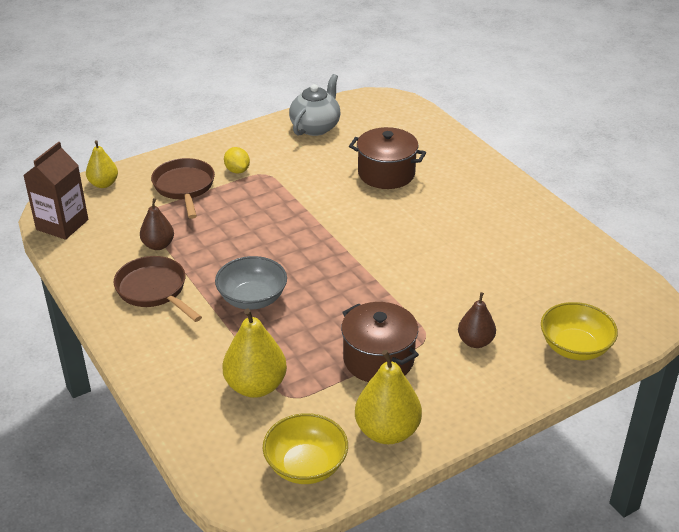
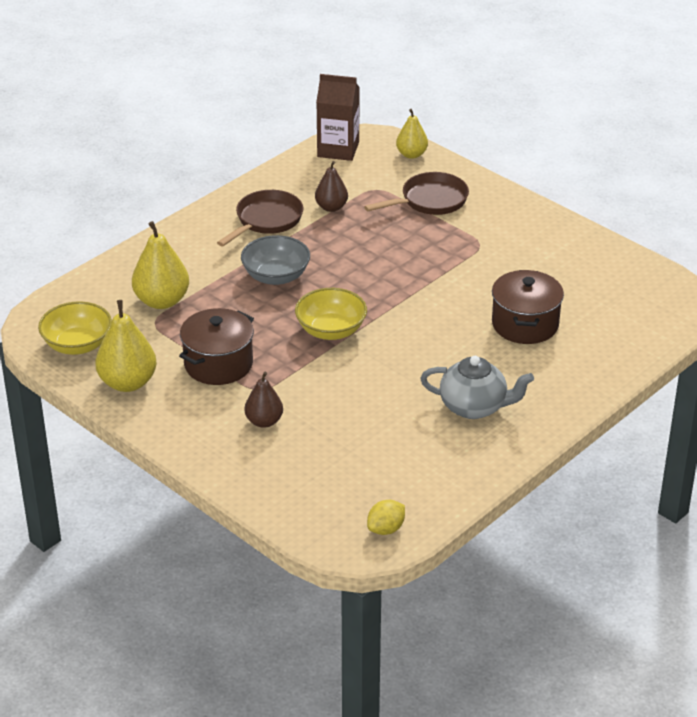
camera: 75 degrees right, 0 degrees up
yellow lemon [224,147,250,174] -> yellow lemon moved to [367,500,405,535]
grey teapot [289,74,341,136] -> grey teapot moved to [420,356,534,419]
yellow bowl [541,302,618,360] -> yellow bowl moved to [295,288,367,340]

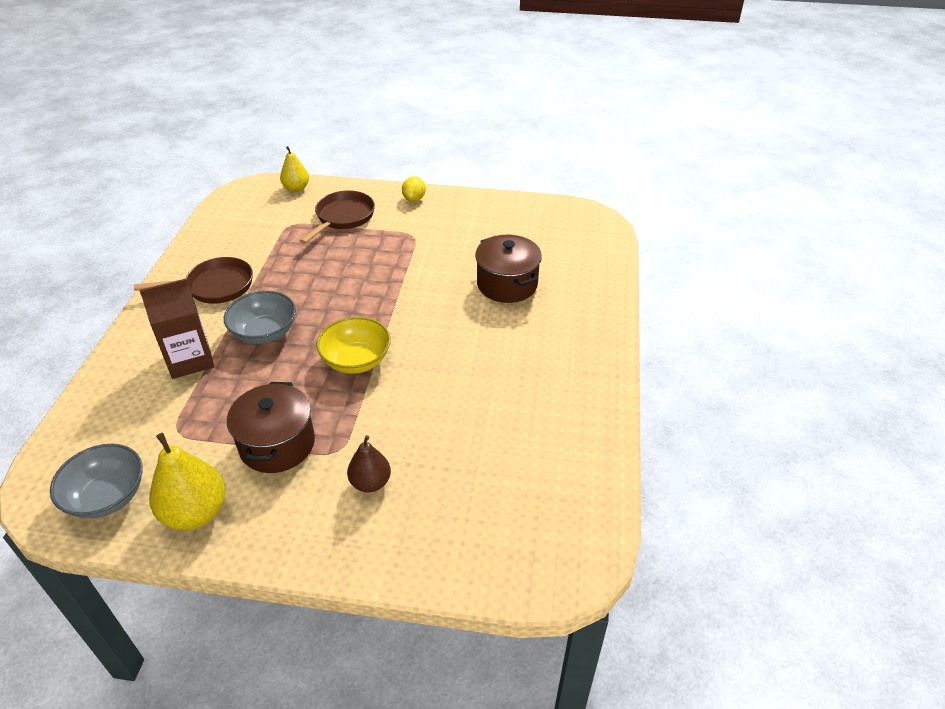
camera: 35 degrees left, 5 degrees up
yellow bowl [38,301,112,355] -> grey bowl [50,444,143,519]
yellow pear [132,221,189,309] -> none
brown pan [217,190,303,247] -> brown pan turned 75 degrees clockwise [134,257,253,304]
brown pear [315,161,348,212] -> none
brown carton [316,74,360,161] -> brown carton moved to [139,279,215,379]
yellow lemon [367,500,405,535] -> yellow lemon moved to [402,176,426,202]
grey teapot [420,356,534,419] -> none

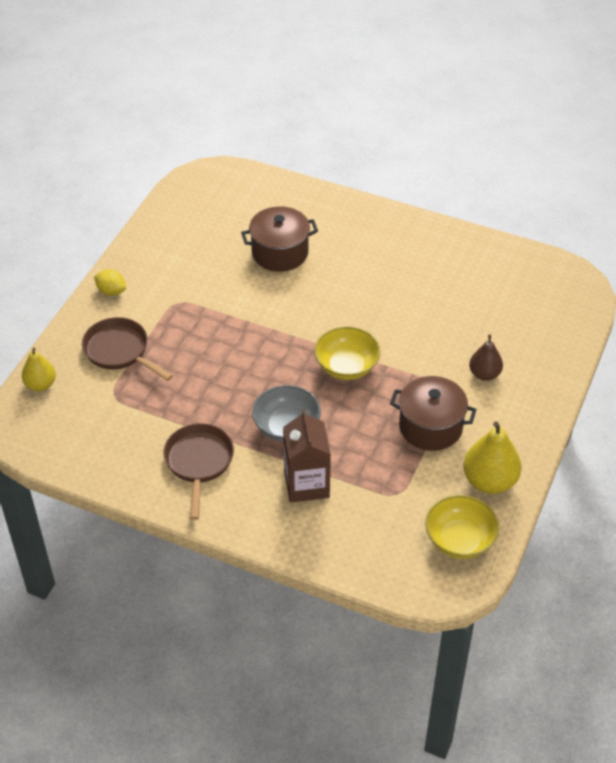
camera: 75 degrees left, 5 degrees up
grey bowl [50,444,143,519] -> yellow bowl [425,495,499,559]

